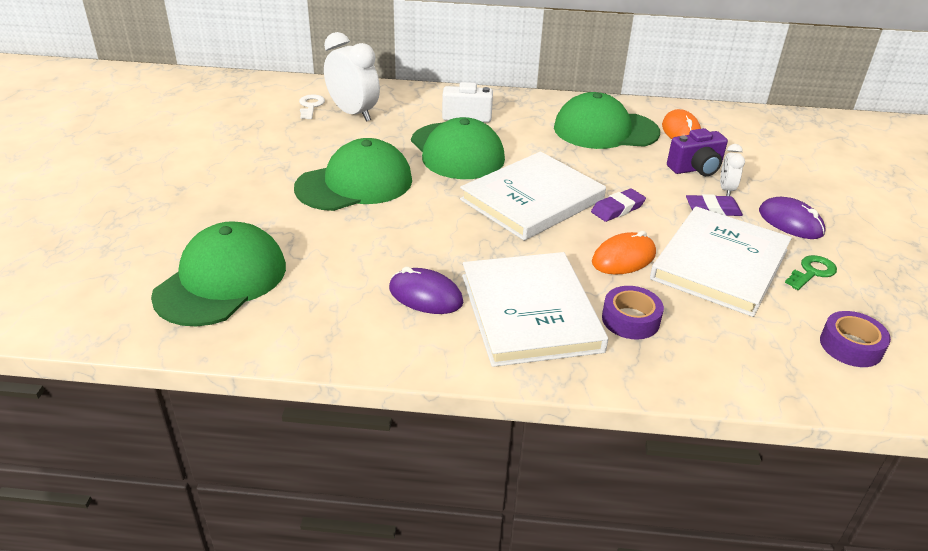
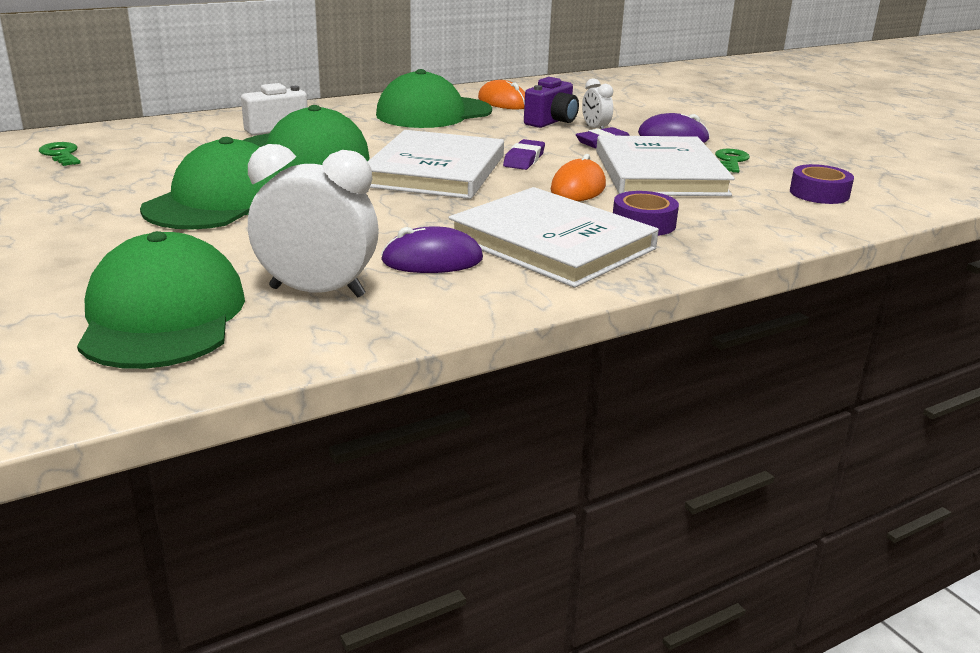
camera: 35 degrees left, 10 degrees down
white key [299,94,325,119] -> green key [39,142,81,166]
white clock [324,32,380,122] -> white clock moved to [248,144,379,298]

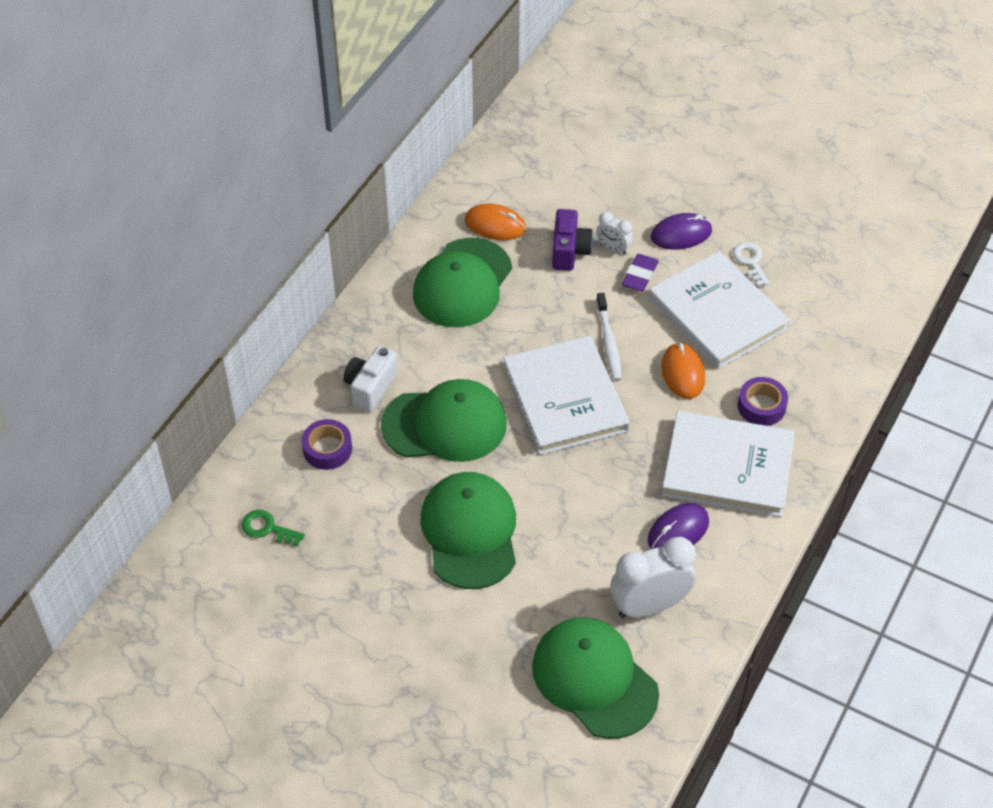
camera: 30 degrees left, 25 degrees up
purple eraser [503,139,545,170] -> white toothbrush [596,293,622,381]
green key [715,149,750,173] -> white key [733,242,770,287]
purple tape [790,164,854,204] -> purple tape moved to [302,419,352,470]

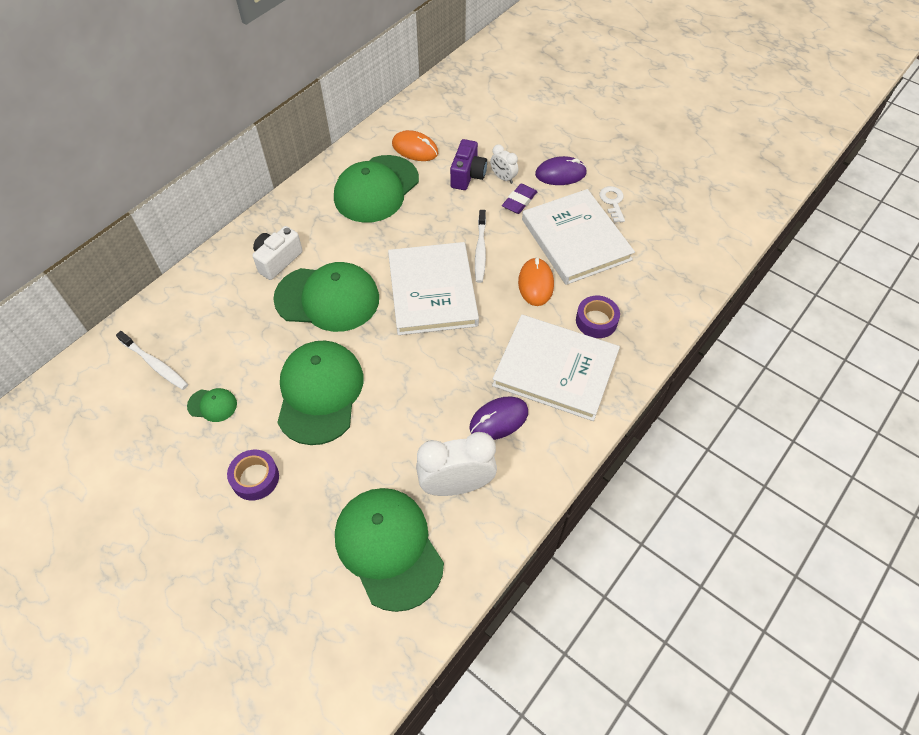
camera: 10 degrees right, 5 degrees up
green key [242,510,305,546] -> white toothbrush [116,331,188,390]
purple tape [302,419,352,470] -> purple tape moved to [227,450,279,501]
none -> green cap [187,388,237,422]

